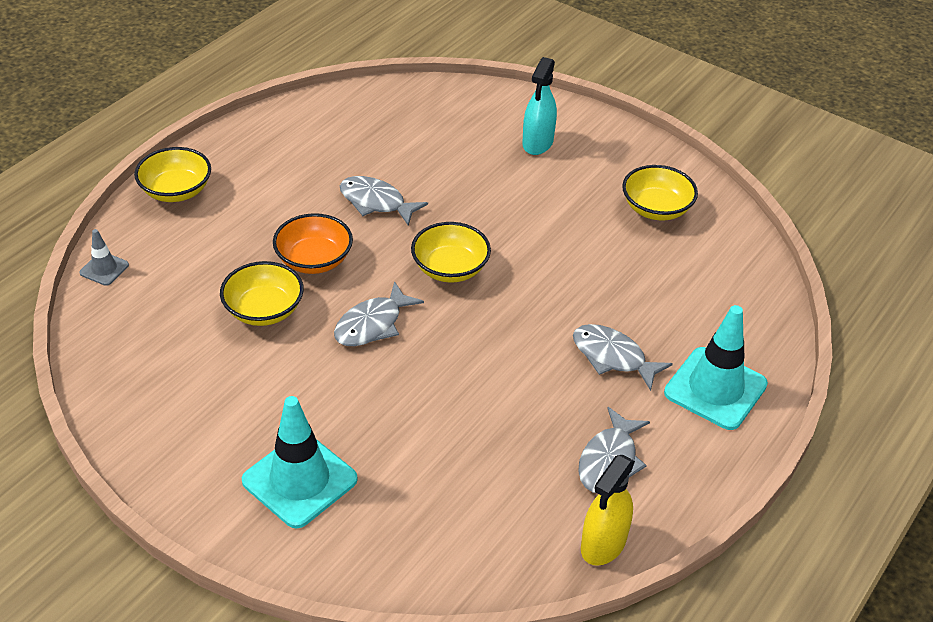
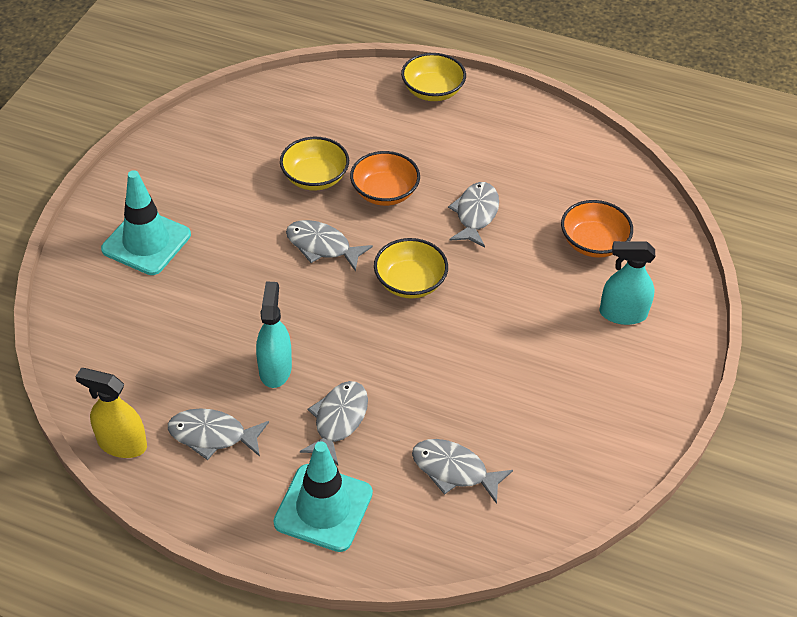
camera: 75 degrees right, 5 degrees up
grey traffic cone [79,229,129,286] -> none
yellow bowl [622,165,698,220] -> none
none -> turquoise spray bottle [256,281,292,388]
none -> grey fish [412,439,513,504]
none -> orange bowl [561,200,633,258]

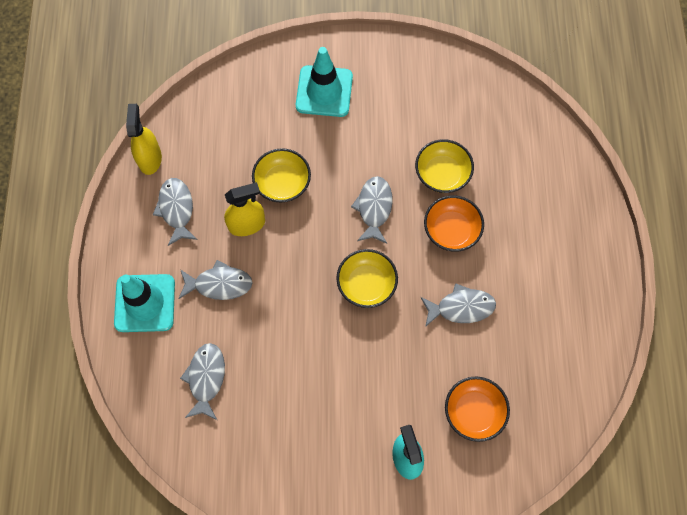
camera: 70 degrees right, 20 degrees up
turquoise spray bottle [256,281,292,388] -> yellow spray bottle [224,182,265,236]
yellow bowl [401,53,466,101] -> yellow bowl moved to [252,148,311,203]

